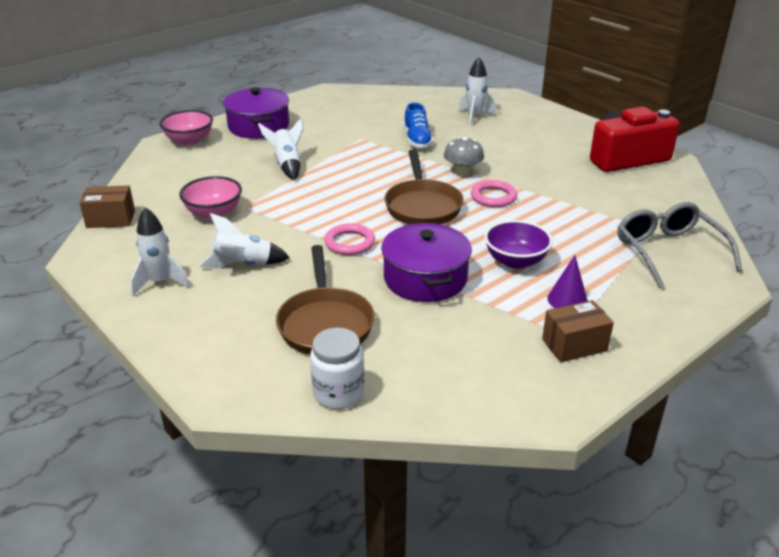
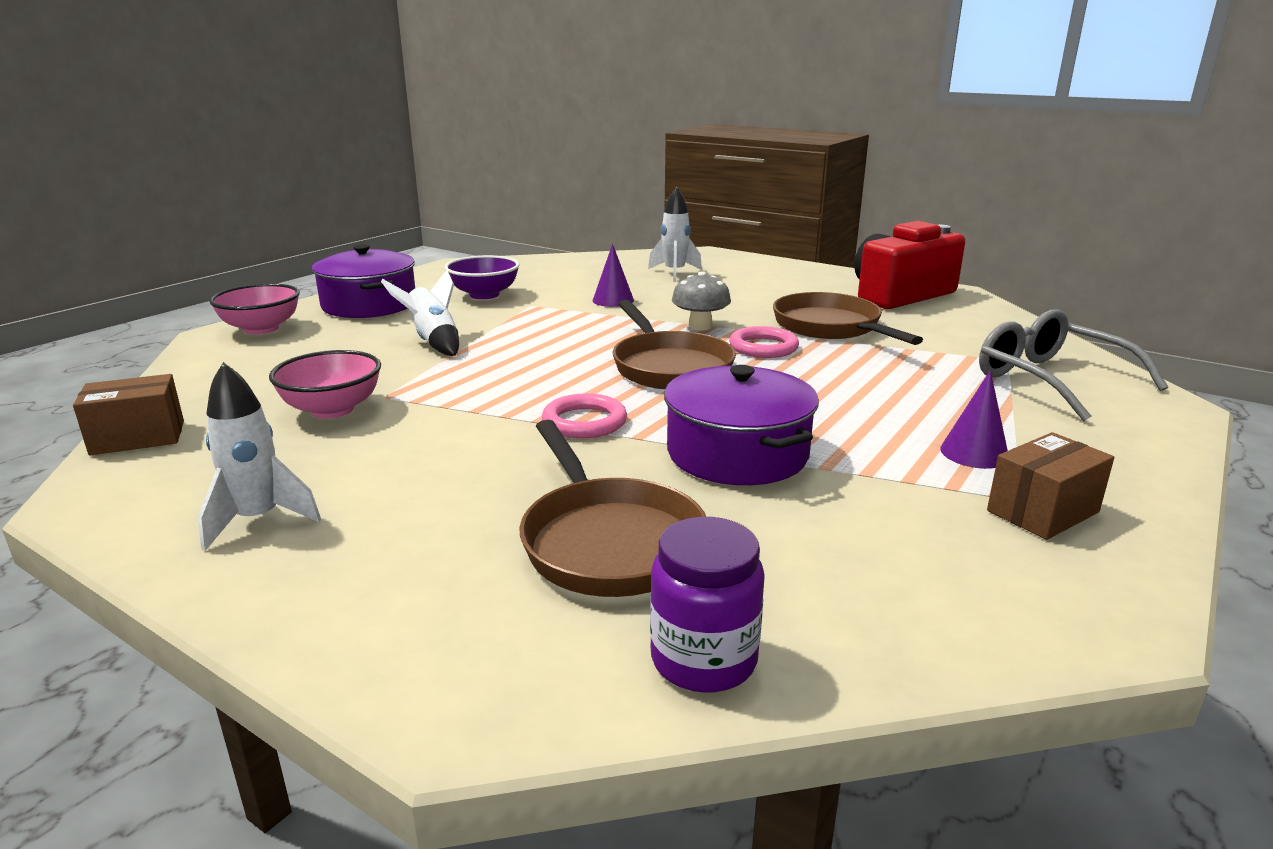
camera: 15 degrees left, 10 degrees down
white rocket [199,213,290,268] -> none
white jar [310,328,364,409] -> purple jar [650,517,765,693]
blue shoe [404,102,433,148] -> purple cone [593,244,634,307]
purple bowl [484,220,553,269] -> purple bowl moved to [445,255,519,299]
none -> brown pan [773,292,923,345]

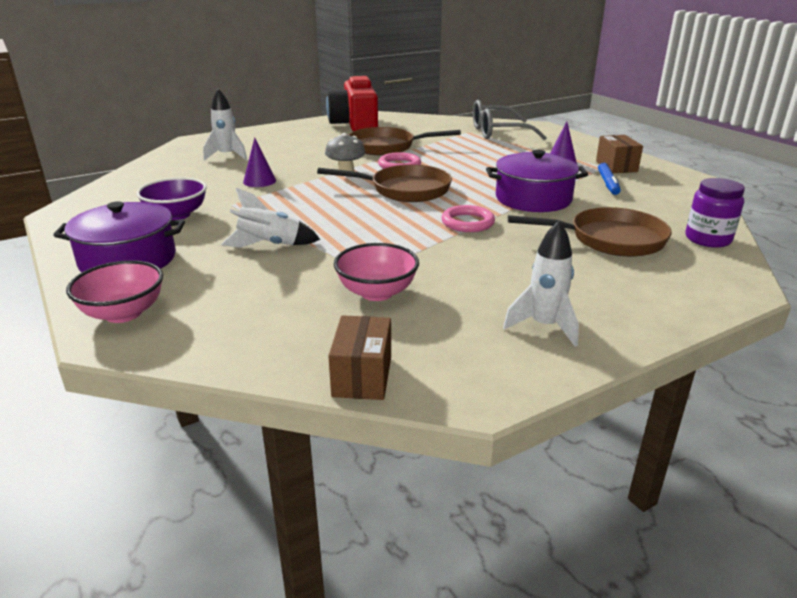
camera: 65 degrees left, 5 degrees up
none -> blue marker [598,163,621,195]

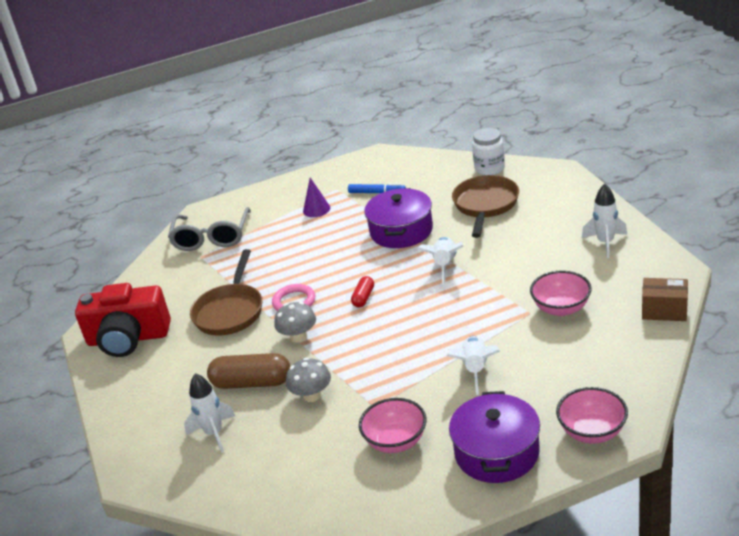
camera: 75 degrees left, 5 degrees up
purple bowl [136,177,207,221] -> pink bowl [359,398,426,453]
purple cone [243,138,276,187] -> grey mushroom [286,358,331,402]
brown pan [317,165,452,202] -> red capsule [351,276,374,308]
pink ring [441,205,495,232] -> white rocket [417,237,464,285]
brown box [596,135,643,173] -> none
purple jar [685,178,745,248] -> white jar [472,128,505,175]
none -> brown capsule [207,353,290,389]

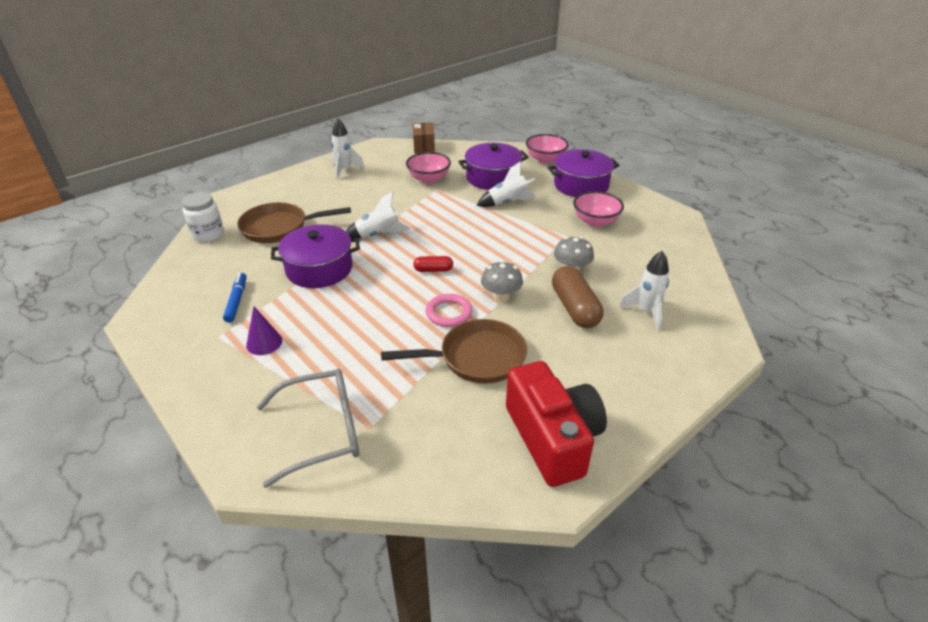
camera: 115 degrees left, 5 degrees up
none -> purple pot [458,143,528,190]

